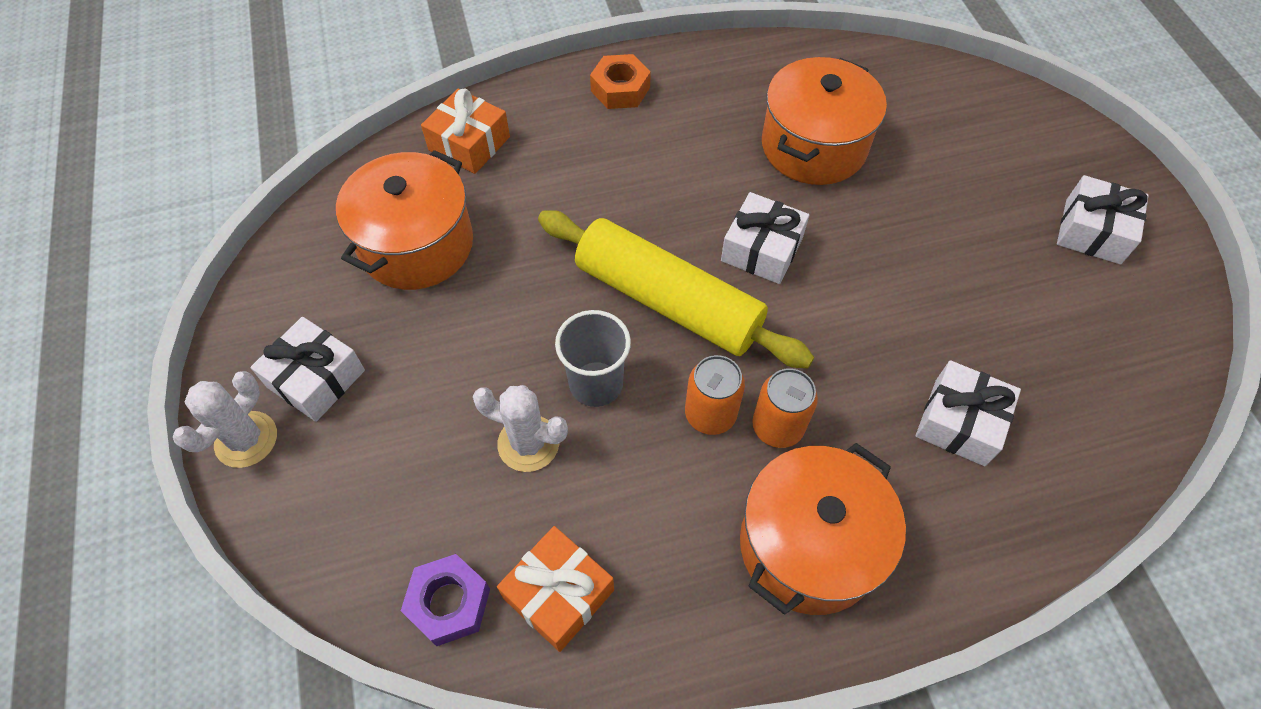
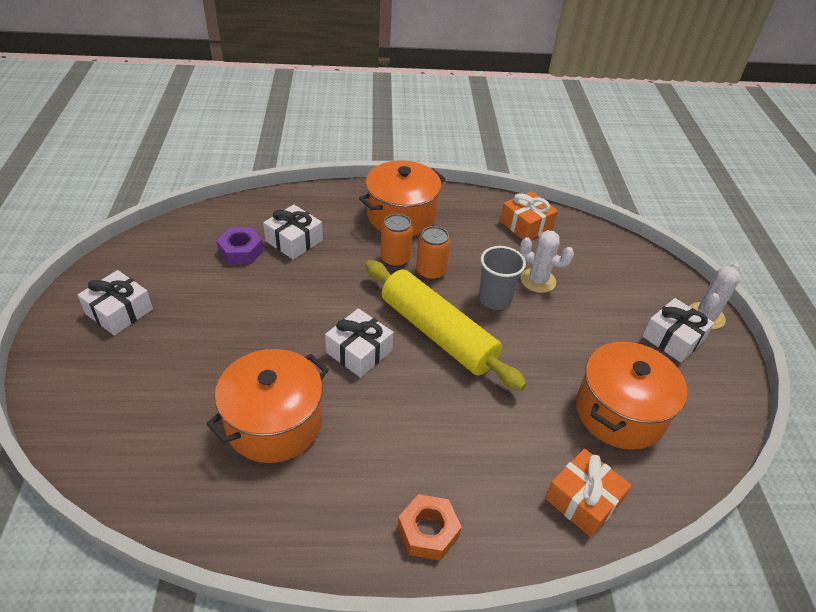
camera: 170 degrees left, 15 degrees down
purple nut [401,554,490,646] -> purple nut moved to [216,227,264,265]

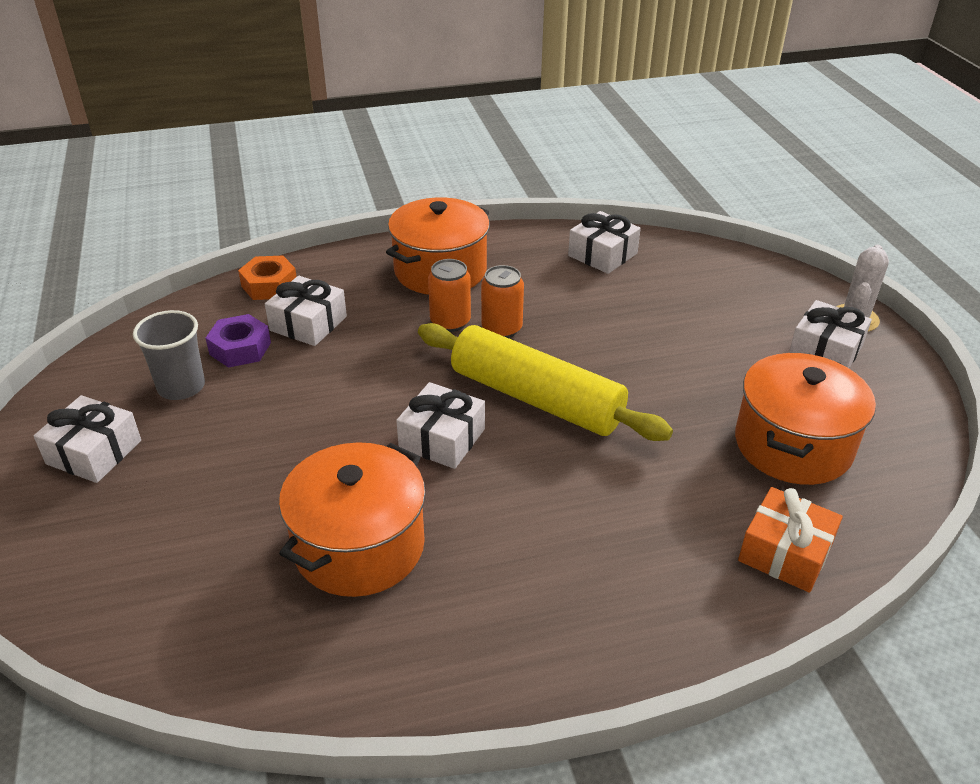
camera: 10 degrees left, 5 degrees down
orange nut [398,494,462,561] -> orange nut moved to [238,255,297,300]
grey cup [479,246,526,310] -> grey cup moved to [133,310,205,400]
orange gift [500,191,558,240] -> white gift [568,211,641,274]
white cactus [520,230,574,293] -> none

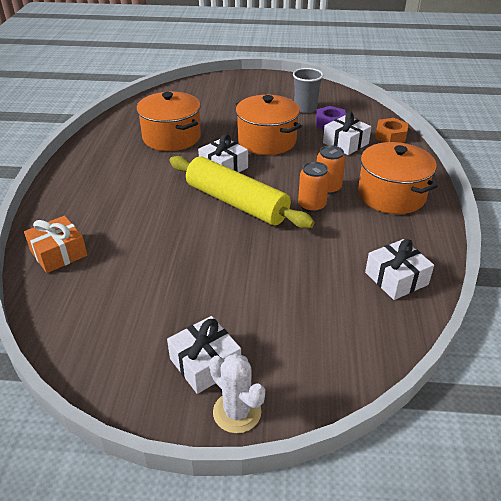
camera: 110 degrees right, 0 degrees up
white gift [34,395,141,483] -> none
yellow rolling pin [418,323,673,441] -> yellow rolling pin turned 75 degrees clockwise [169,156,315,229]
orange pot [735,353,876,485] -> orange pot moved to [236,95,302,155]

